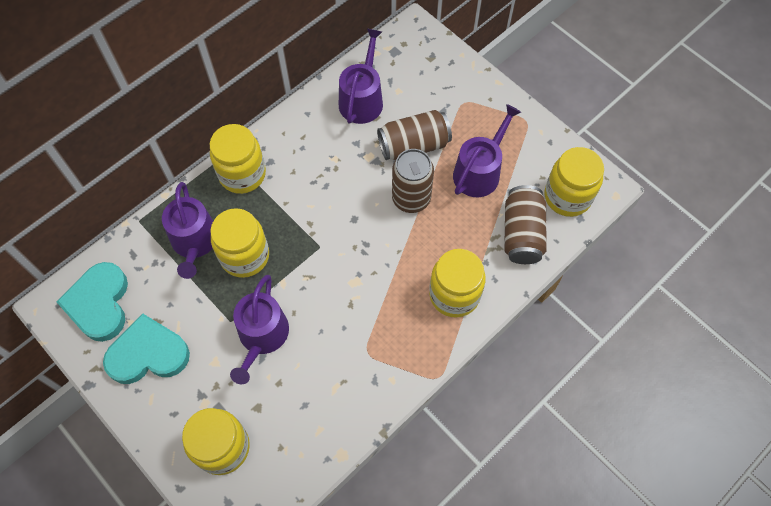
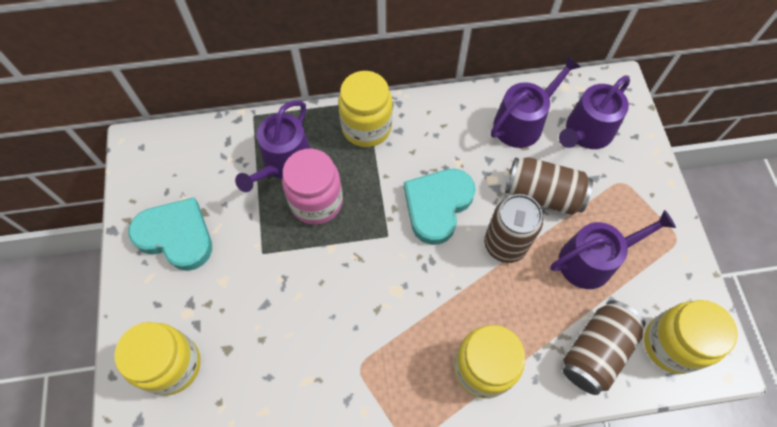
camera: 35 degrees right, 0 degrees up
turquoise heart [57,262,128,342] -> turquoise heart moved to [404,169,476,245]
yellow jar [210,208,269,278] -> pink jar [282,149,343,225]
purple watering can [230,275,289,384] -> purple watering can moved to [559,76,630,149]

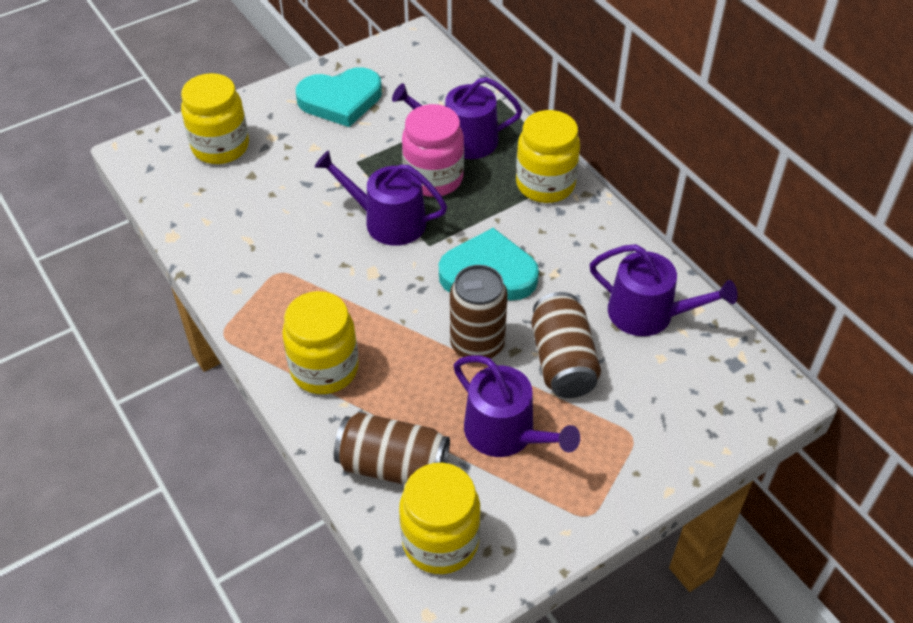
camera: 65 degrees right, 15 degrees down
turquoise heart [128,197,212,271] -> turquoise heart turned 75 degrees clockwise [296,67,382,127]
purple watering can [559,76,630,149] -> purple watering can moved to [315,150,447,246]

